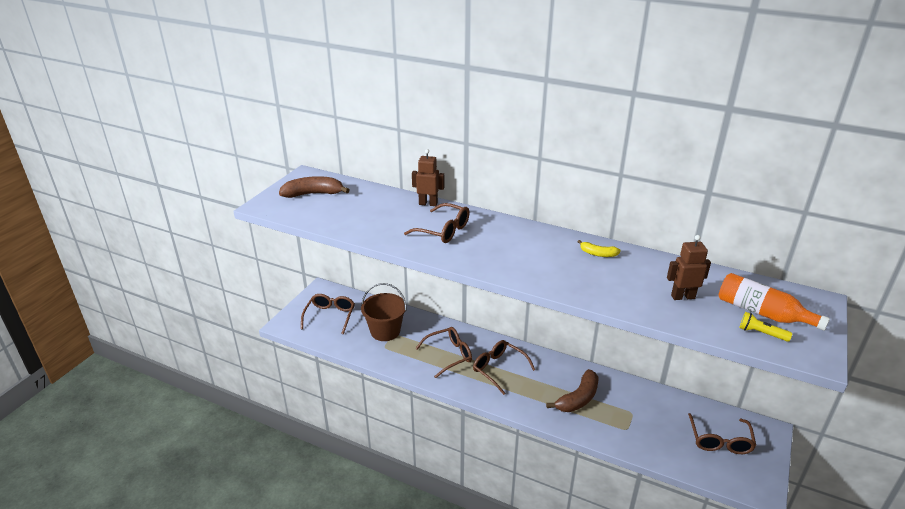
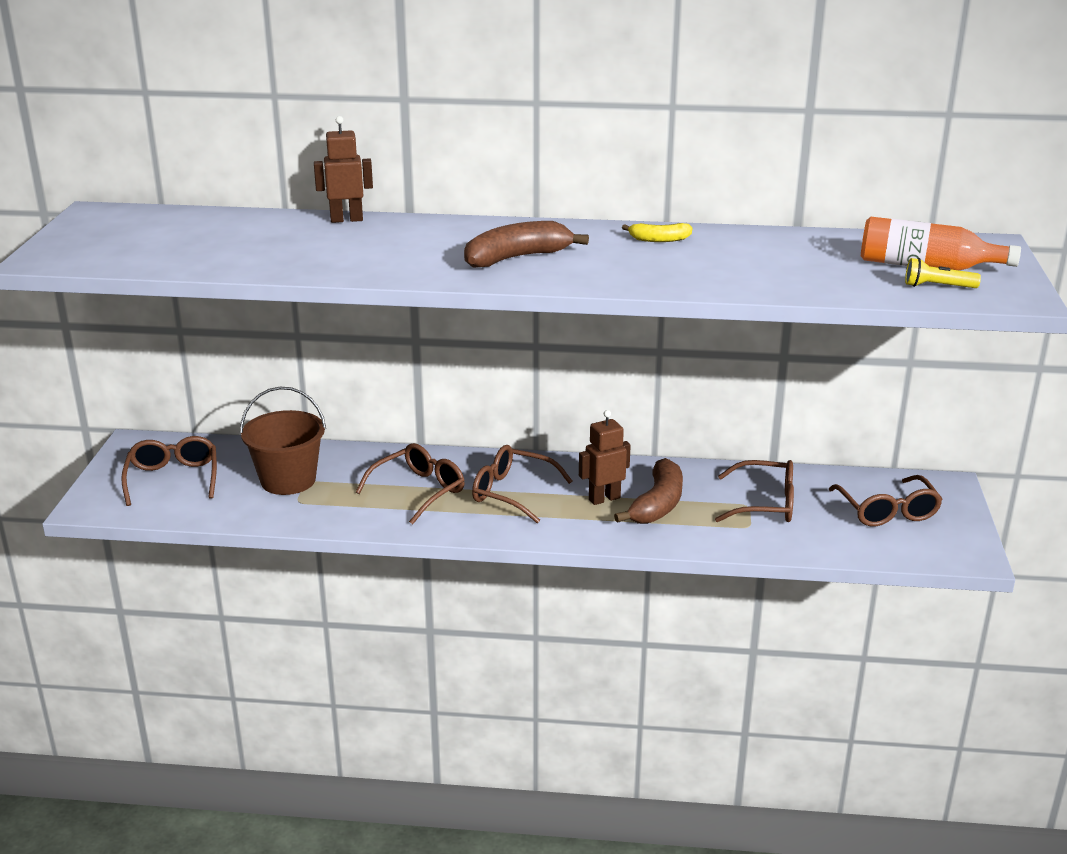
camera: 20 degrees left, 5 degrees down
brown banana [279,176,349,198] -> brown banana moved to [464,221,589,268]
brown glasses [404,203,470,243] -> brown glasses moved to [715,460,794,522]
brown robot [667,235,711,300] -> brown robot moved to [579,410,631,505]

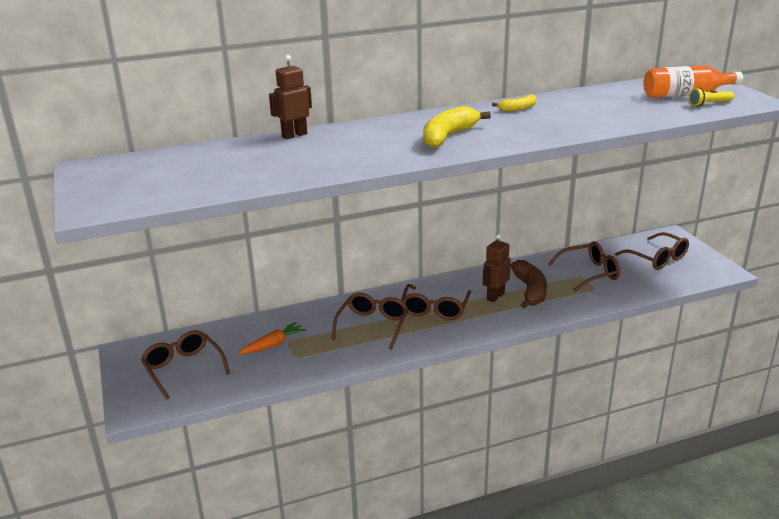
camera: 25 degrees left, 0 degrees up
brown bucket [240,387,326,495] -> orange carrot [238,322,306,354]
brown banana [464,221,589,268] -> yellow banana [423,106,491,148]
brown glasses [472,445,572,523] -> brown glasses turned 75 degrees counterclockwise [401,284,471,320]

